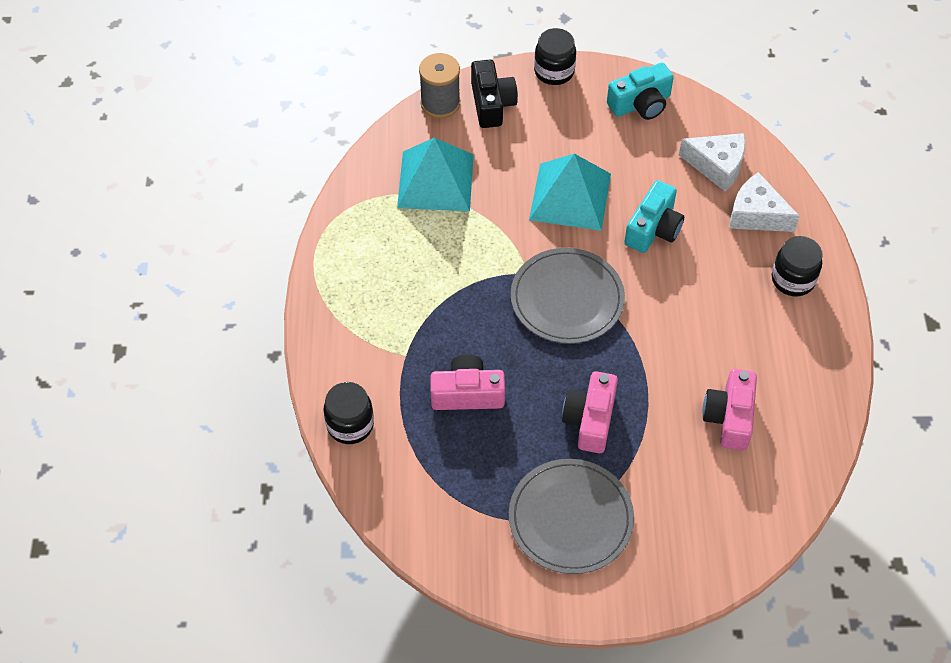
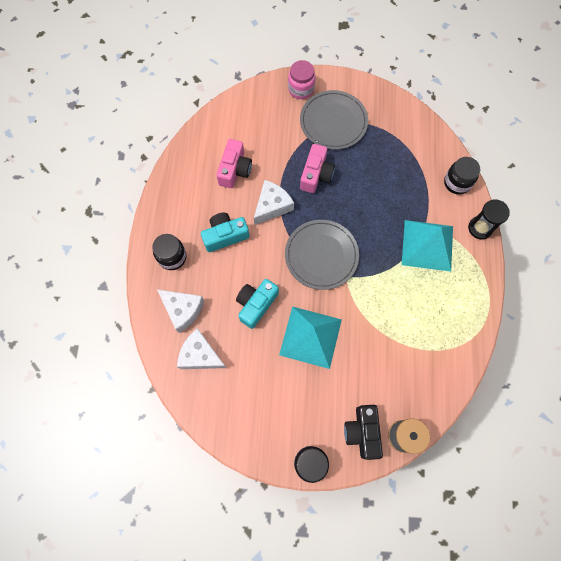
camera: 175 degrees left, 15 degrees up
turquoise pyramid [397,138,474,211] -> turquoise pyramid moved to [402,220,453,272]
pink camera [430,354,505,410] -> none
turquoise camera [607,63,674,120] -> turquoise camera moved to [201,213,249,252]
none -> white cheese [254,180,294,225]
none -> pink jar [288,60,316,99]
none -> black hourglass [468,199,510,239]

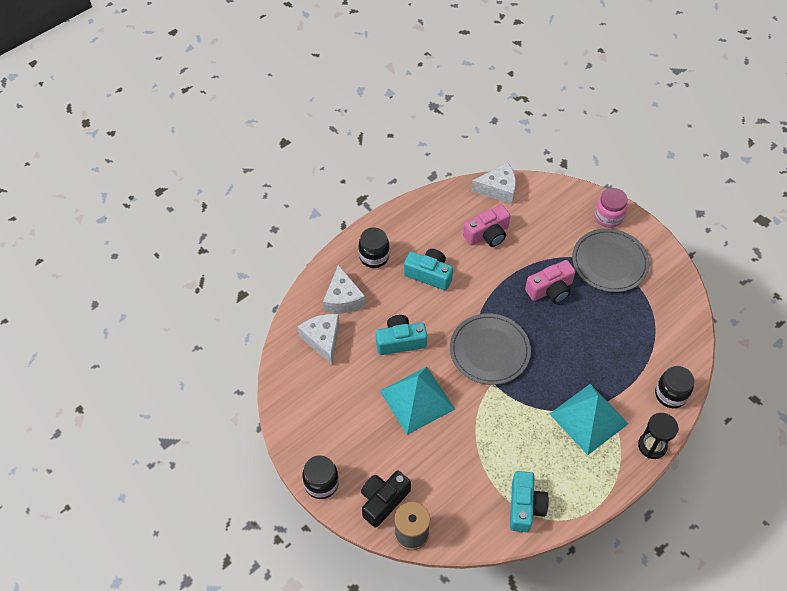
camera: 45 degrees right, 15 degrees down
white cheese [254,180,294,225] -> white cheese moved to [471,163,516,204]
none -> turquoise camera [510,471,549,532]

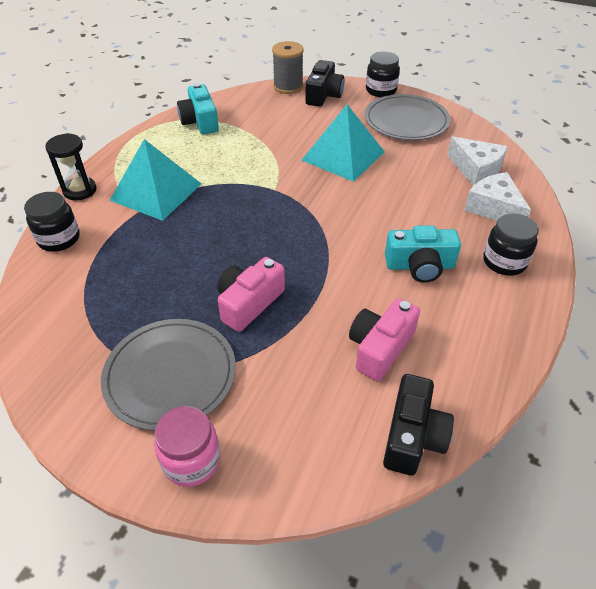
camera: 155 degrees right, 10 degrees down
turquoise camera [376,315,427,355] -> none
grey plate [450,313,531,385] -> grey plate moved to [365,94,451,140]
white cheese [471,163,516,204] -> black camera [383,374,454,476]

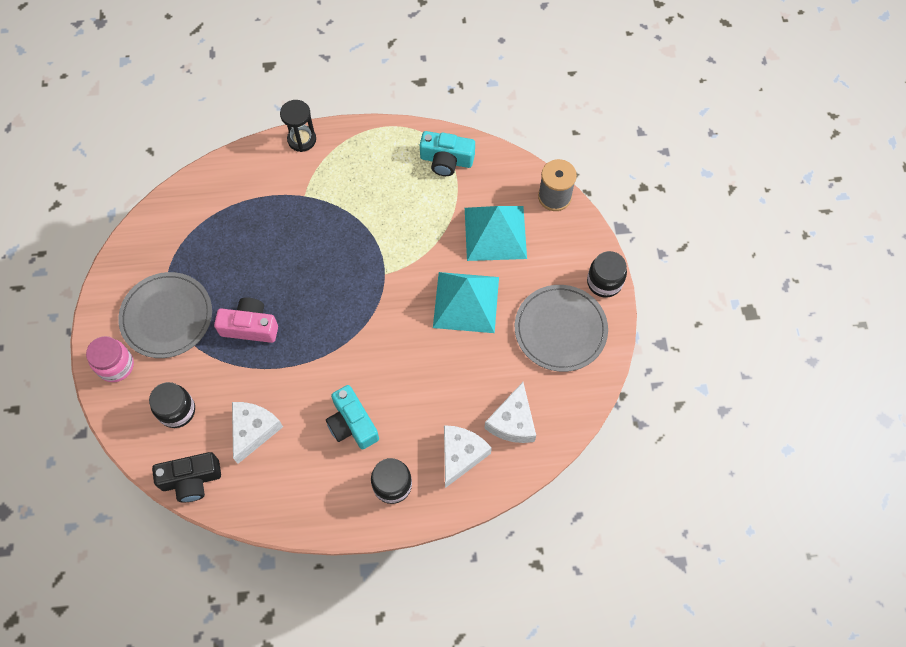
camera: 60 degrees right, 20 degrees up
black jar [24,192,80,252] -> black jar moved to [149,382,195,428]
turquoise pyramid [109,139,201,221] -> turquoise pyramid moved to [465,206,527,261]
turquoise camera [177,83,219,134] -> turquoise camera turned 120 degrees counterclockwise [420,131,475,176]
black camera [305,60,344,107] -> none
pink camera [349,298,420,381] -> white cheese [232,402,283,464]

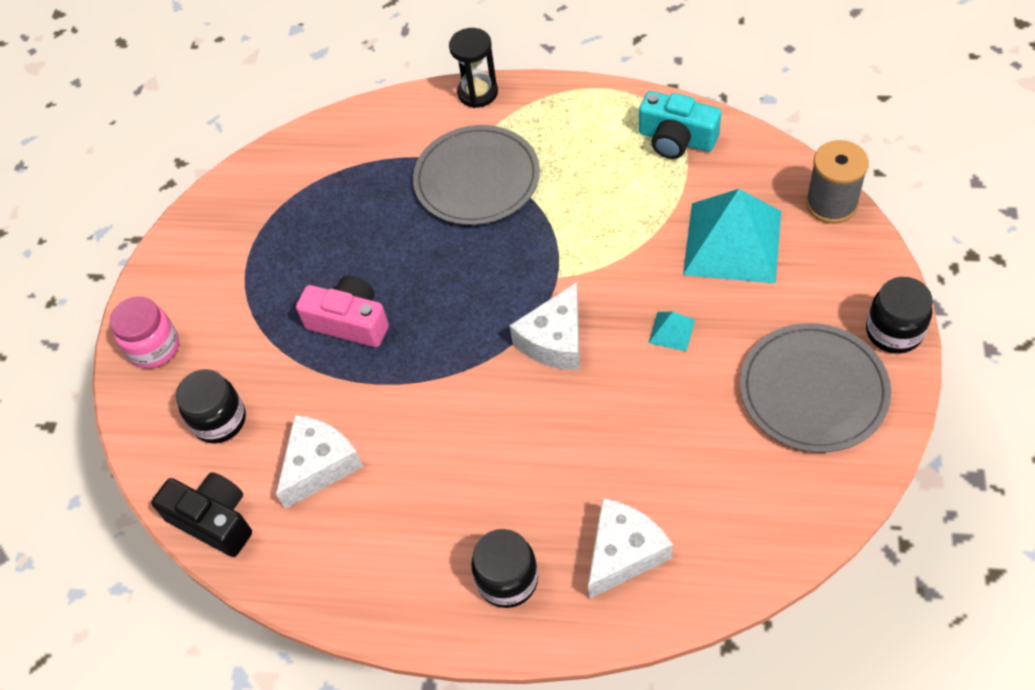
camera: 20 degrees right, 10 degrees down
grey plate [118,272,212,358] -> grey plate moved to [413,125,540,225]
black camera [152,452,221,502] -> black camera turned 150 degrees counterclockwise [151,472,252,557]
turquoise camera [326,385,379,449] -> none
turquoise pyramid [433,272,499,333] -> turquoise pyramid [649,312,695,351], size x0.41
white cheese [484,382,536,443] -> white cheese moved to [510,282,580,370]

